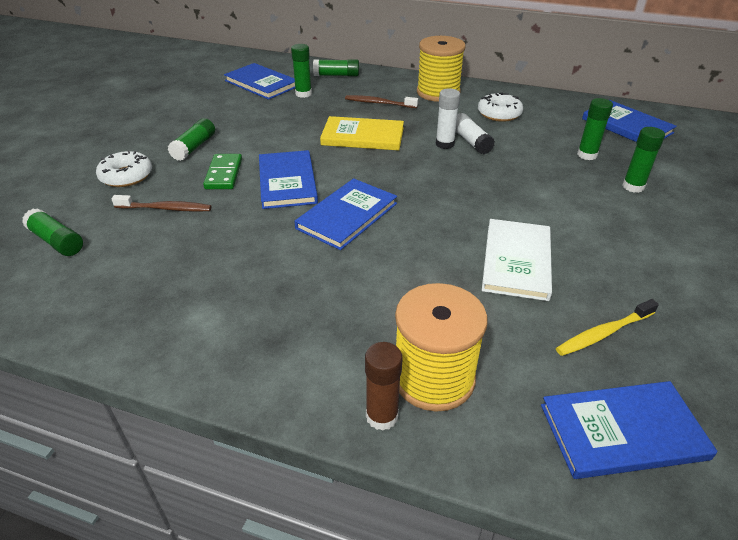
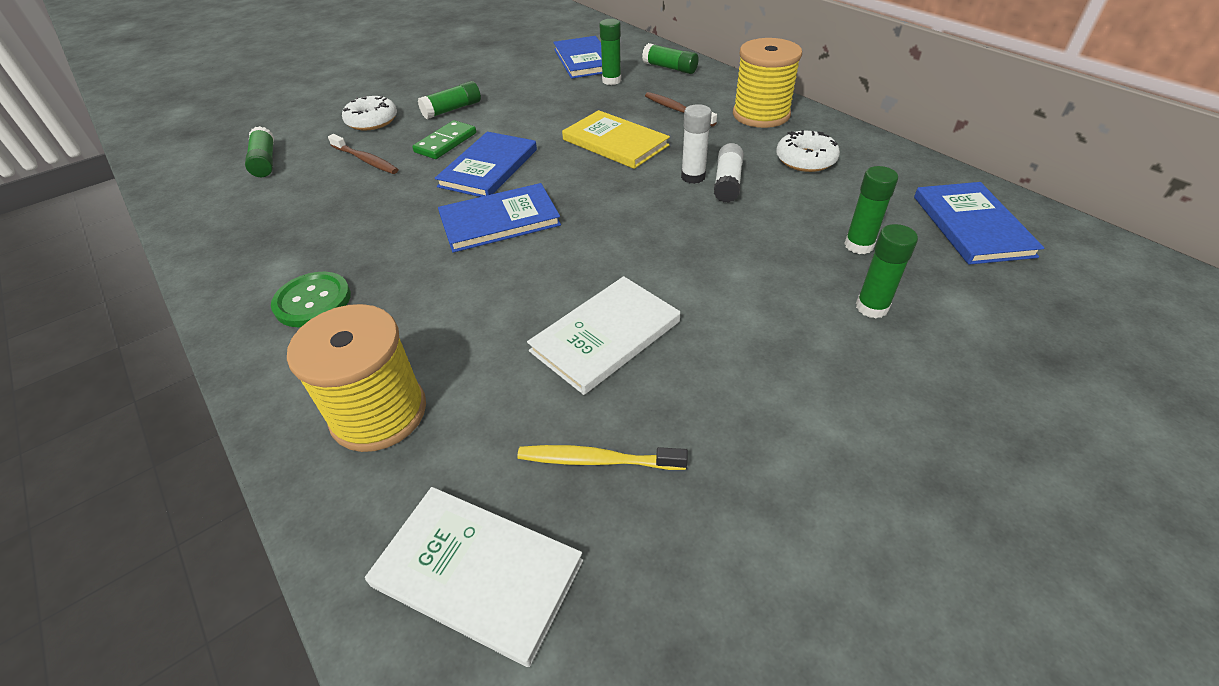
camera: 35 degrees right, 5 degrees up
brown glue stick [365,342,403,431] -> none
blue book [541,381,718,479] -> white book [365,487,583,667]
none -> green button [271,272,351,327]

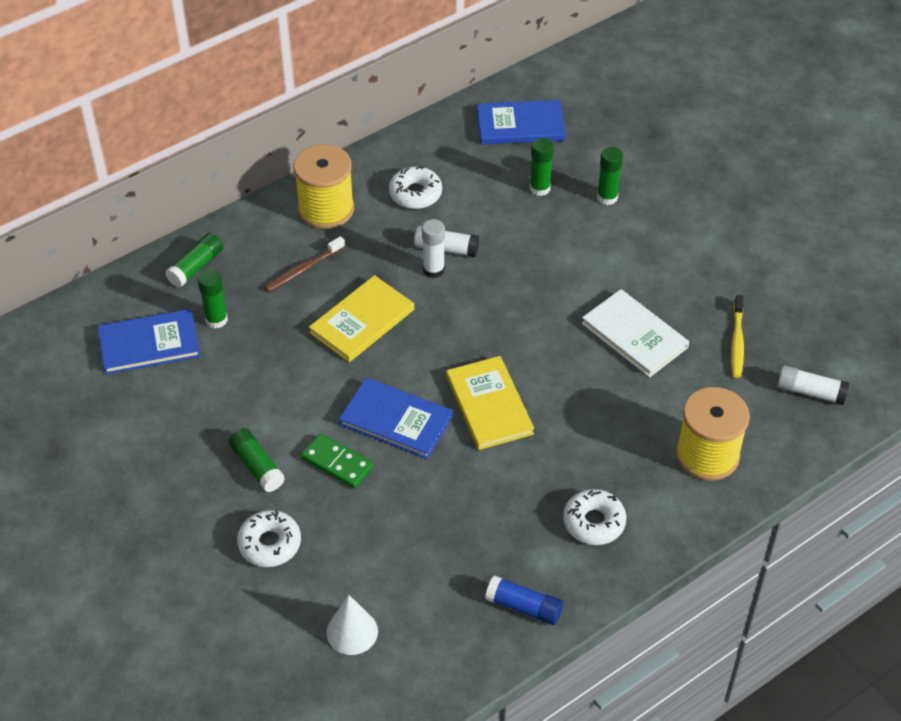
camera: 90 degrees left, 5 degrees up
green glue stick [245,126,274,177] -> white cone [326,595,378,655]
green button [271,272,351,327] -> white donut [563,489,626,545]
brown toothbrush [328,134,399,174] -> none
white book [365,487,583,667] -> white glue stick [777,365,849,405]
blue book [438,183,561,253] -> yellow book [446,356,534,450]
none -> blue glue stick [485,575,563,625]

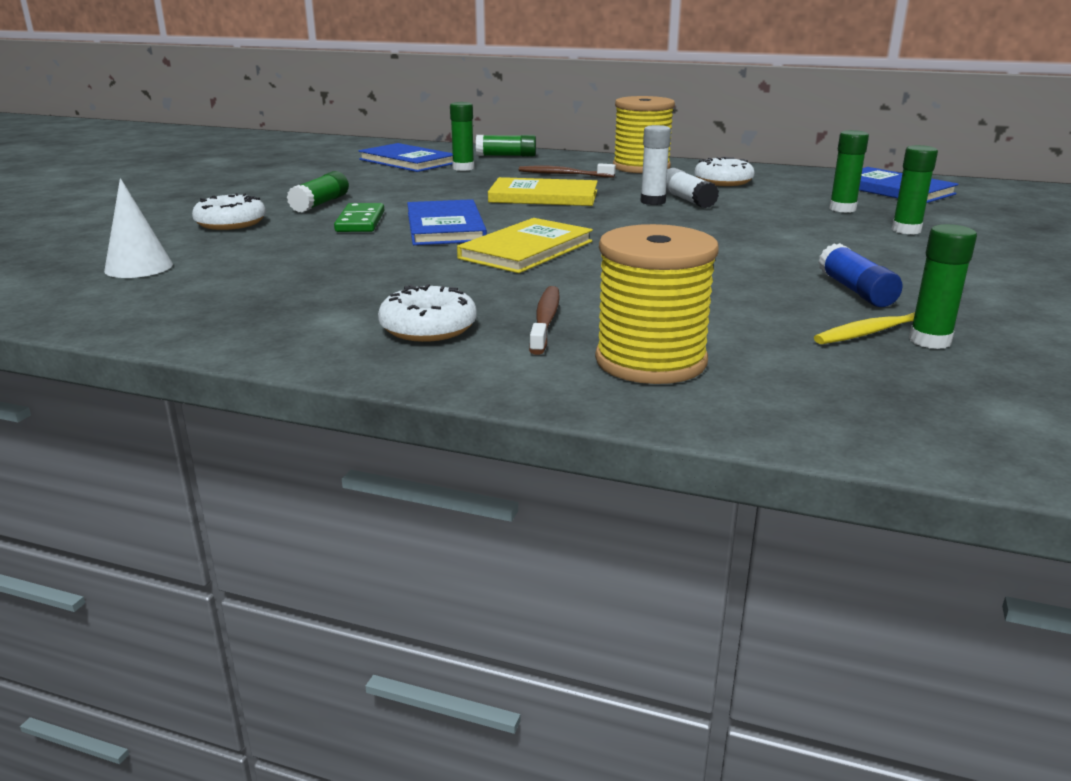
camera: 55 degrees right, 25 degrees down
blue glue stick [485,575,563,625] -> blue glue stick moved to [818,243,903,307]
white book [582,289,689,377] -> none
white glue stick [777,365,849,405] -> none
none -> brown toothbrush [529,286,560,355]
none -> green glue stick [909,224,977,349]

